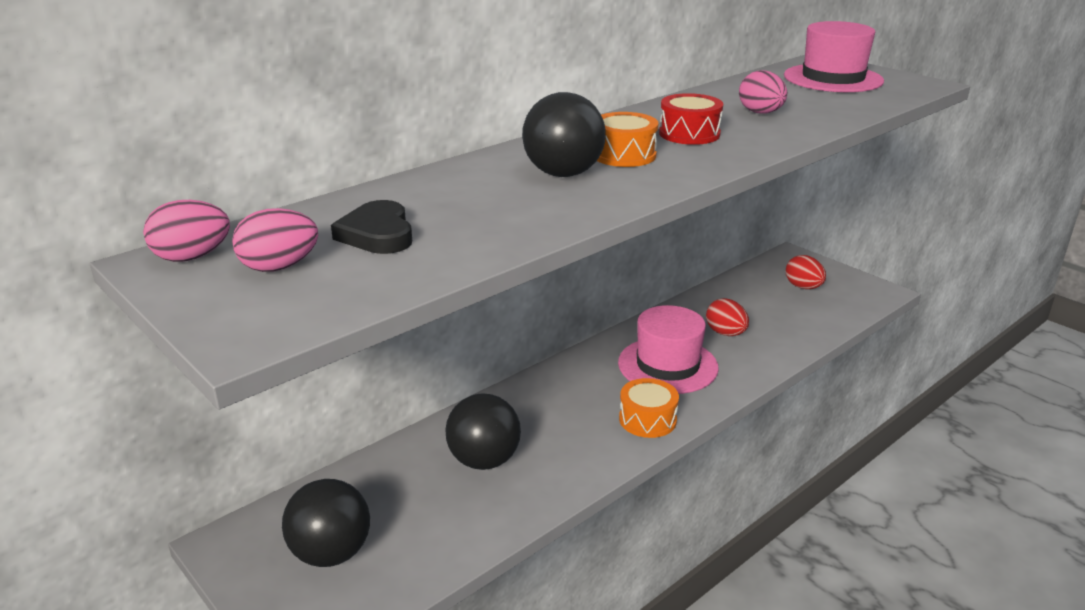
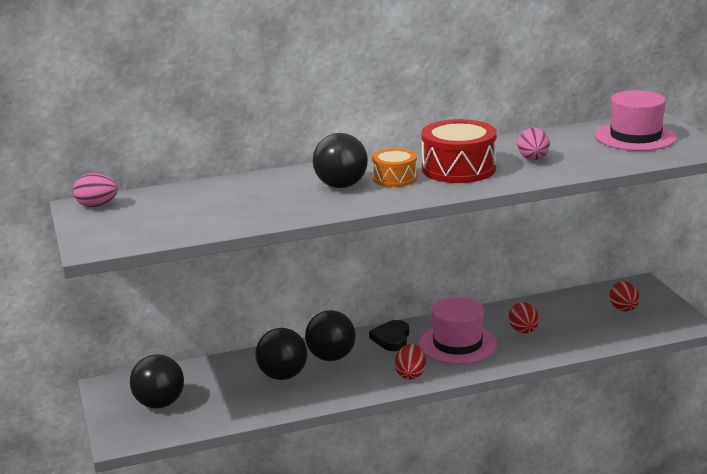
camera: 25 degrees right, 5 degrees down
pink egg [232,208,318,272] -> none
black heart [331,200,412,254] -> black heart moved to [369,320,409,351]
orange drum [619,378,679,438] -> red egg [395,344,426,379]
red drum [659,93,723,145] -> red drum [421,119,497,183], size x1.68
none -> black ball [305,310,356,361]

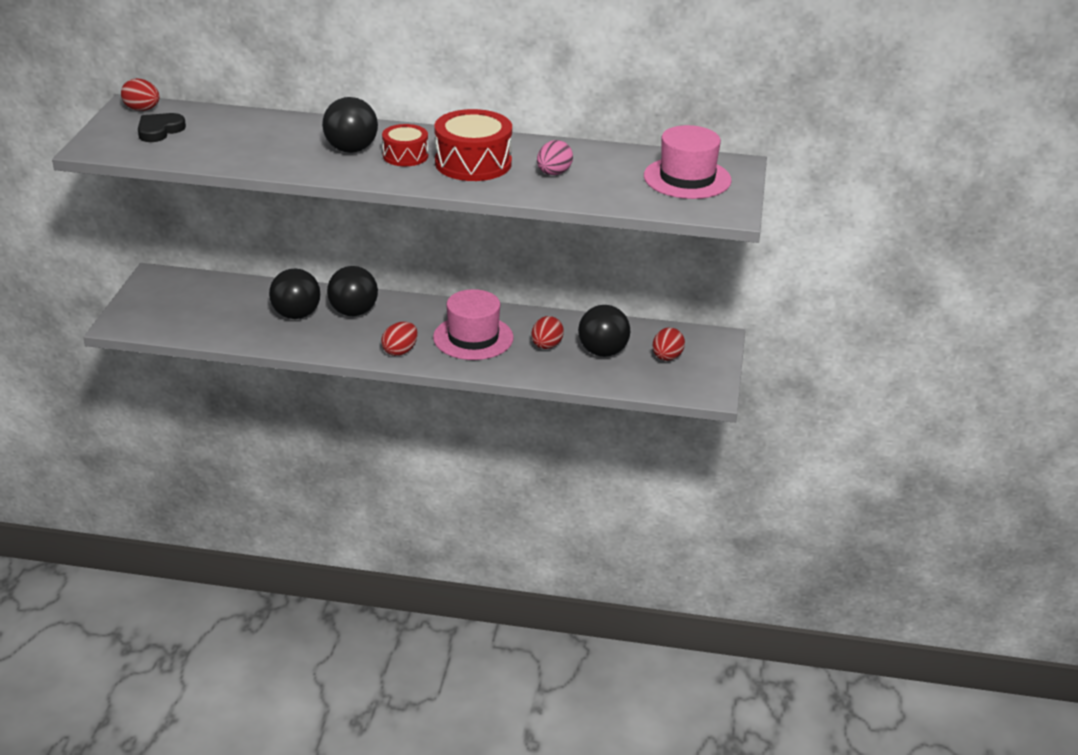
camera: 25 degrees right, 10 degrees up
pink egg [73,173,118,207] -> red egg [121,78,160,111]
black ball [130,354,184,408] -> black ball moved to [578,305,630,357]
black heart [369,320,409,351] -> black heart moved to [138,113,186,142]
orange drum [372,148,417,187] -> red drum [382,124,428,166]

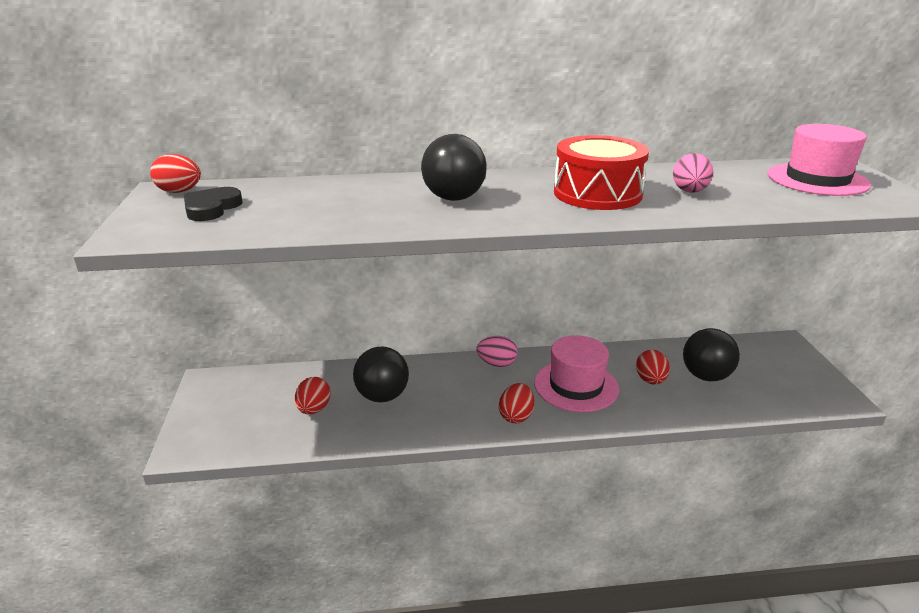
camera: 15 degrees left, 5 degrees down
black ball [327,266,378,316] -> none
red drum [382,124,428,166] -> none
red egg [653,327,685,361] -> red egg moved to [295,377,331,414]
none -> pink egg [476,336,518,367]

